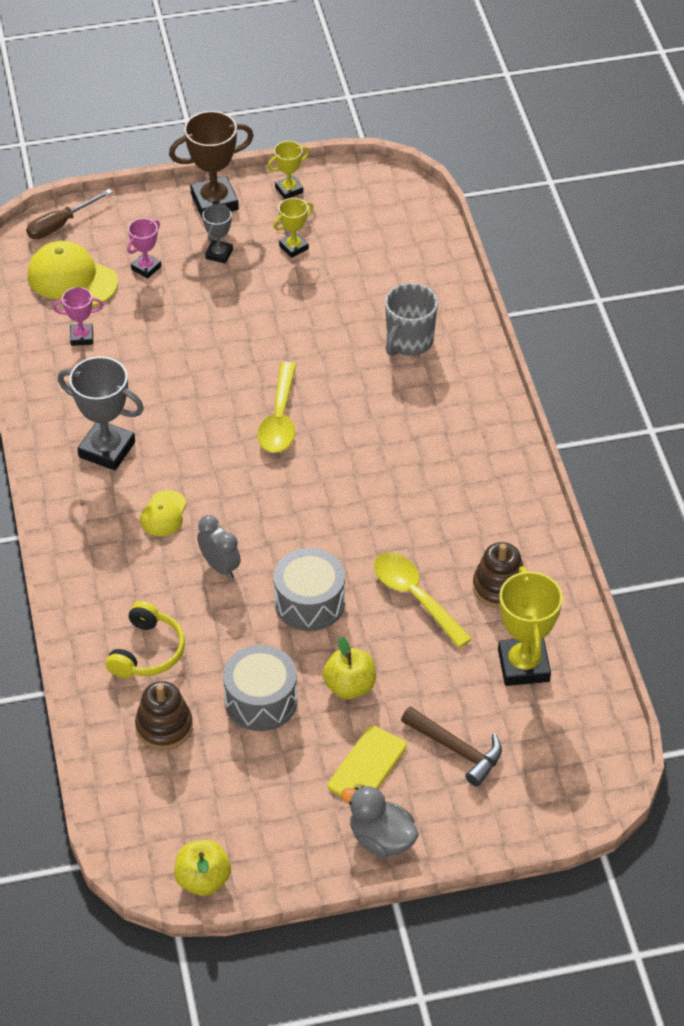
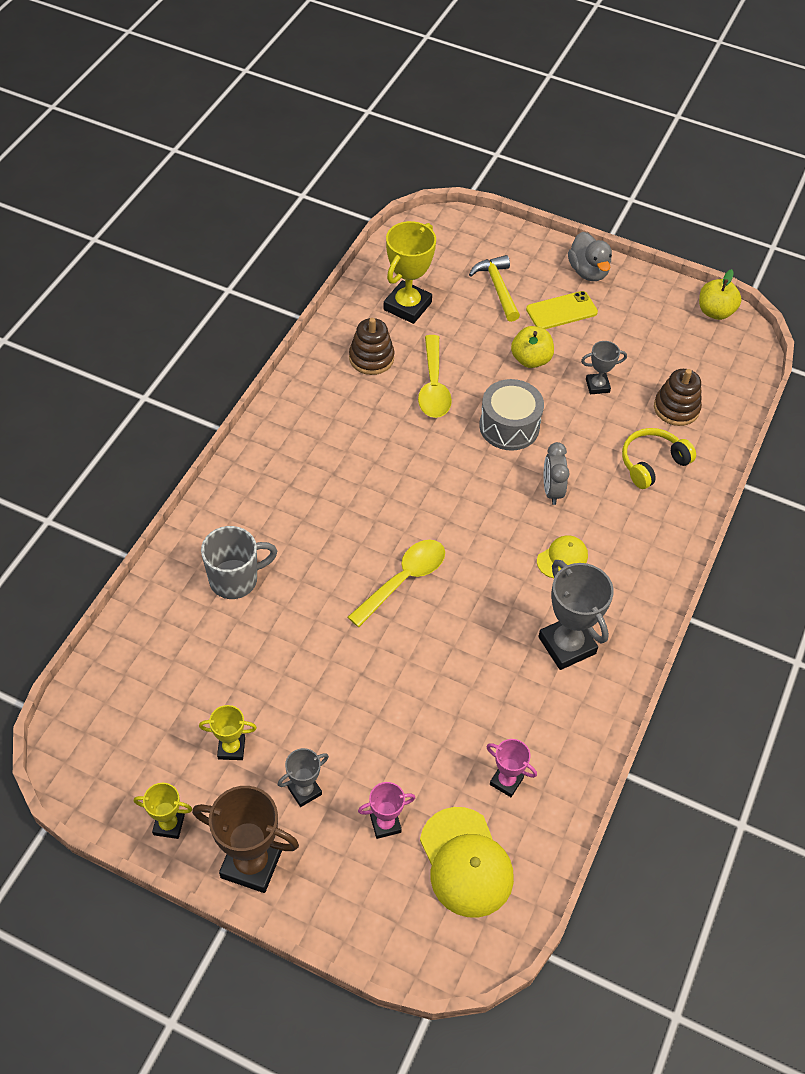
camera: 145 degrees left, 5 degrees up
brown screwdriver [26,189,112,239] -> none
grey drum [223,645,298,731] -> grey trophy [581,341,627,394]
brown hammer [401,706,502,787] -> yellow hammer [469,255,520,322]

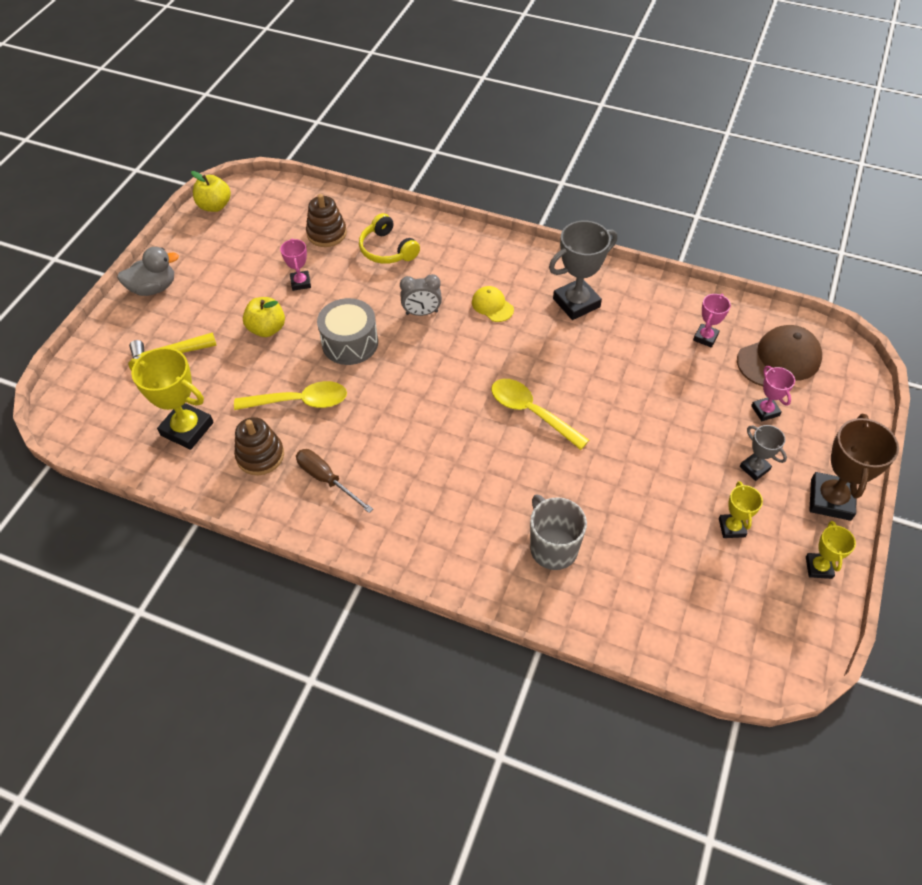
camera: 90 degrees left, 0 degrees up
yellow cap [420,807,514,918] -> brown cap [737,325,822,386]
yellow phone [526,291,598,329] -> none
grey trophy [581,341,627,394] -> pink trophy [280,238,311,291]
none -> brown screwdriver [296,449,373,513]

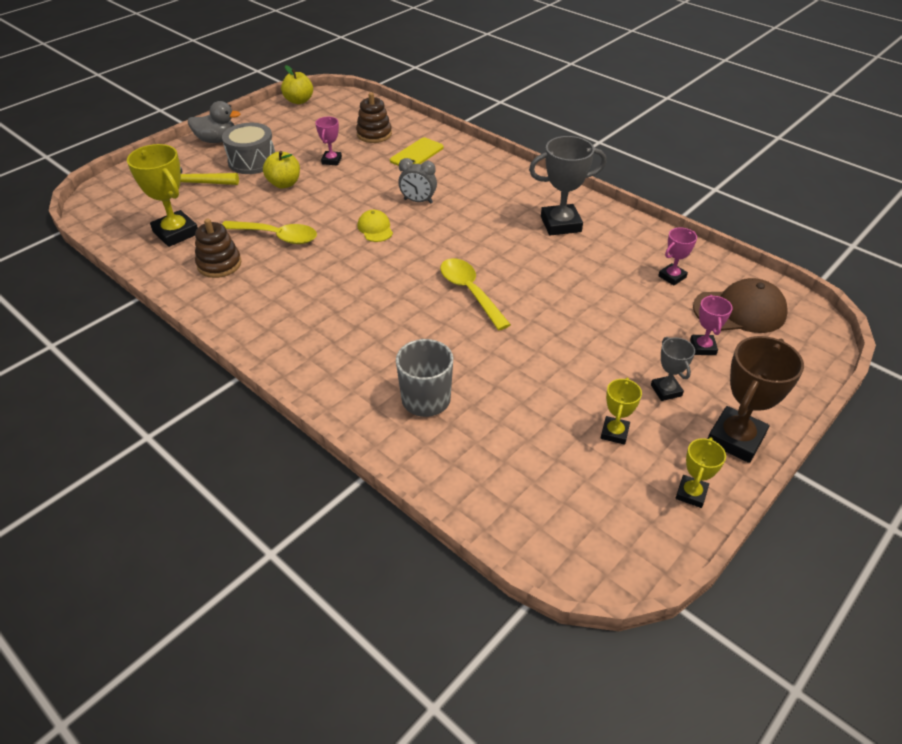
camera: 20 degrees right, 10 degrees down
brown screwdriver [296,449,373,513] -> none
grey drum [317,298,378,365] -> grey drum moved to [222,123,275,174]
yellow headphones [359,213,420,264] -> yellow phone [390,137,444,166]
yellow cap [472,286,514,322] -> yellow cap moved to [357,210,393,242]

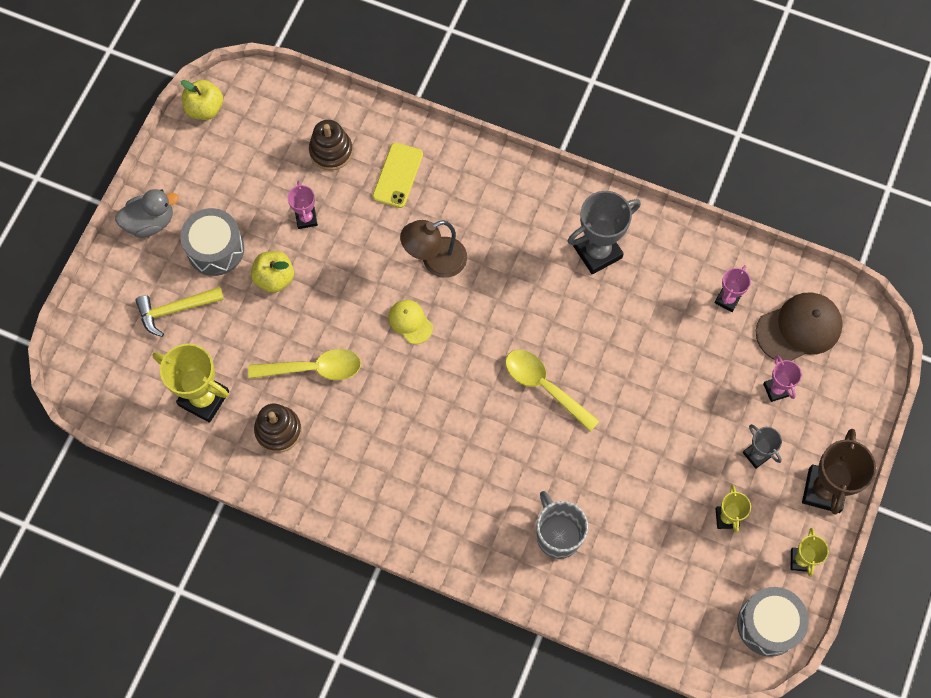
camera: 20 degrees left, 25 degrees up
grey clock [398,158,437,204] -> brown lamp [400,220,467,278]
none -> grey drum [737,587,809,657]

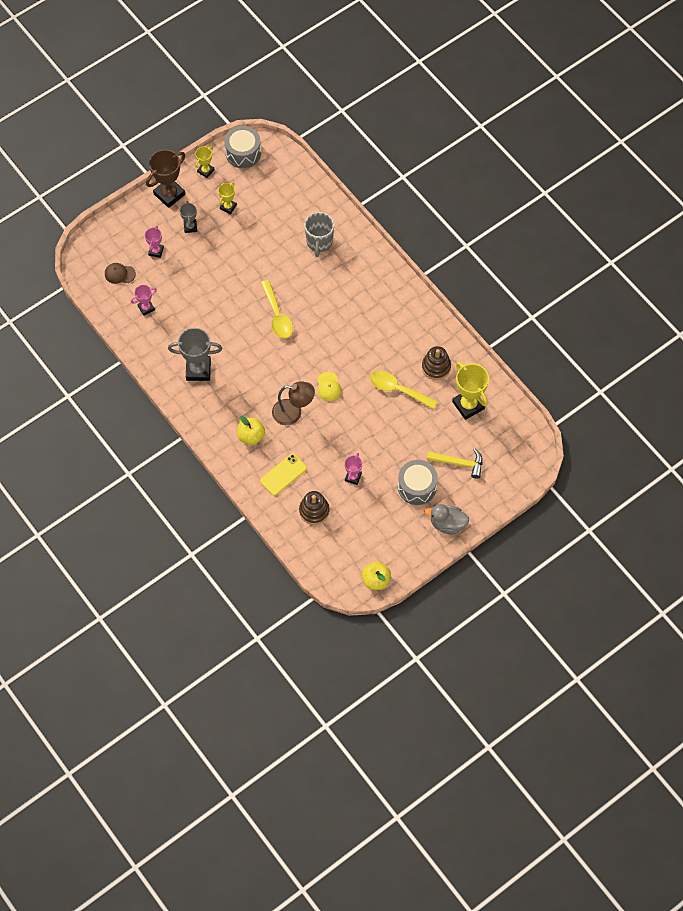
camera: 150 degrees left, 5 degrees down
yellow apple [251,251,294,293] -> yellow apple moved to [237,416,265,445]
brown cap [756,293,843,362] -> brown cap [105,263,136,284], size x0.56

